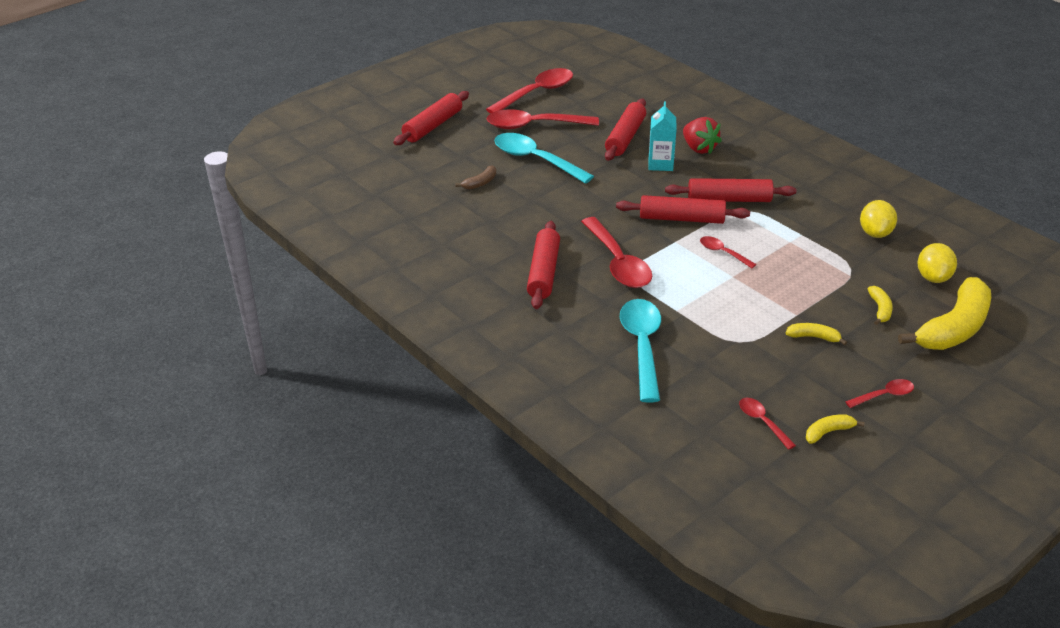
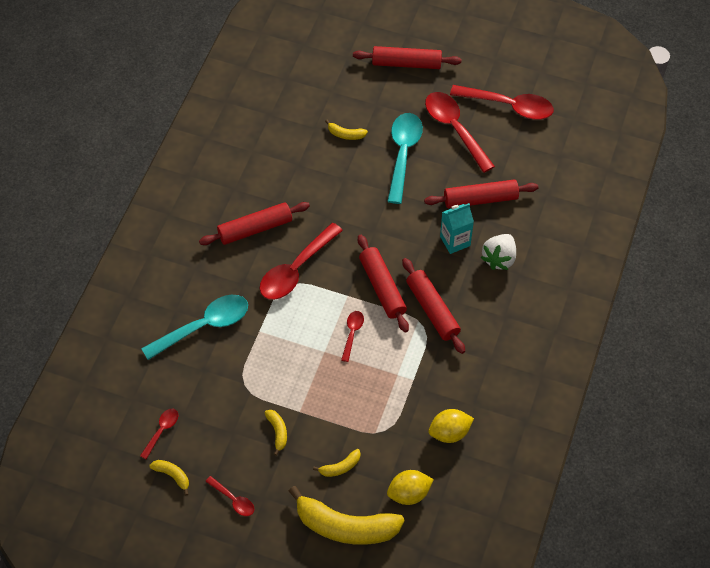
camera: 60 degrees right, 20 degrees up
brown banana [455,165,496,190] -> yellow banana [325,120,368,140]
red strawberry [683,117,722,154] -> white strawberry [481,234,516,270]

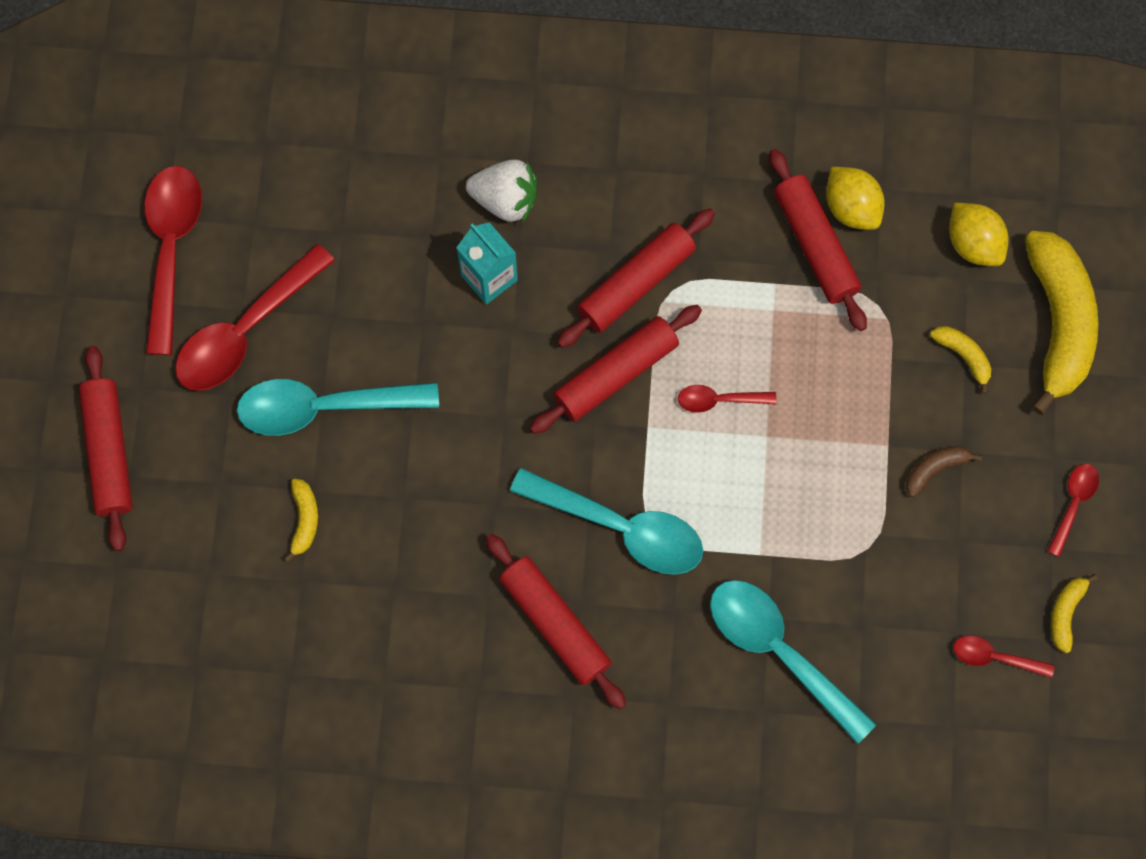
camera: 105 degrees left, 15 degrees up
red spoon [260,223,343,300] -> turquoise spoon [510,468,703,575]
yellow banana [264,410,287,456] -> brown banana [906,446,982,497]
red rolling pin [424,180,538,208] -> red rolling pin moved to [769,149,867,331]

